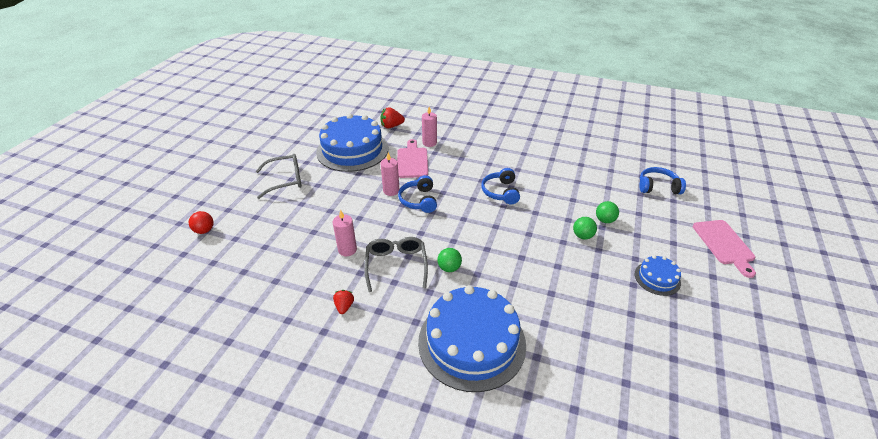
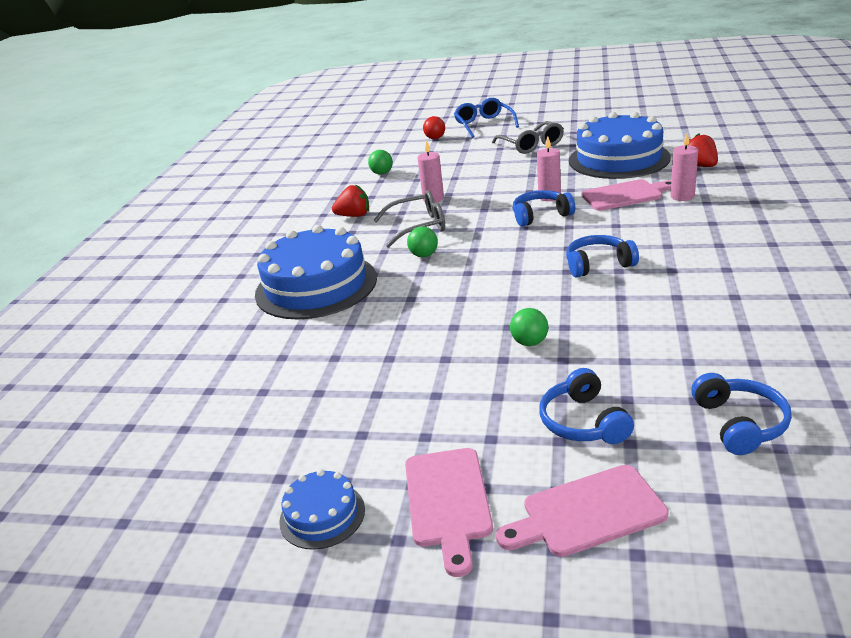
camera: 85 degrees right, 10 degrees down
red strawberry [333,290,354,314] -> red strawberry [332,184,369,217], size x1.51
green ball [596,201,619,223] -> green ball moved to [368,150,393,174]
blue cake [635,255,681,296] -> blue cake moved to [279,469,365,550]
none -> pink cutting board [405,448,493,577]
none -> blue glasses [454,98,519,138]
none -> blue headphones [539,368,634,444]

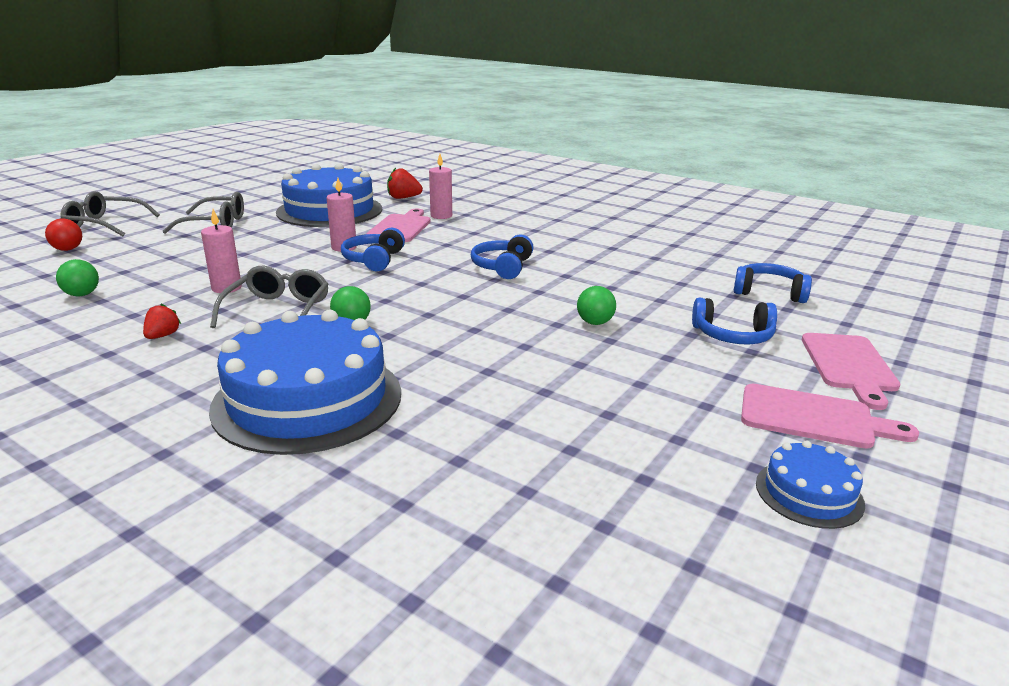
camera: 70 degrees left, 5 degrees down
red strawberry [332,184,369,217] -> red strawberry [143,304,181,339], size x0.66
blue glasses [454,98,519,138] -> grey glasses [60,191,160,236]

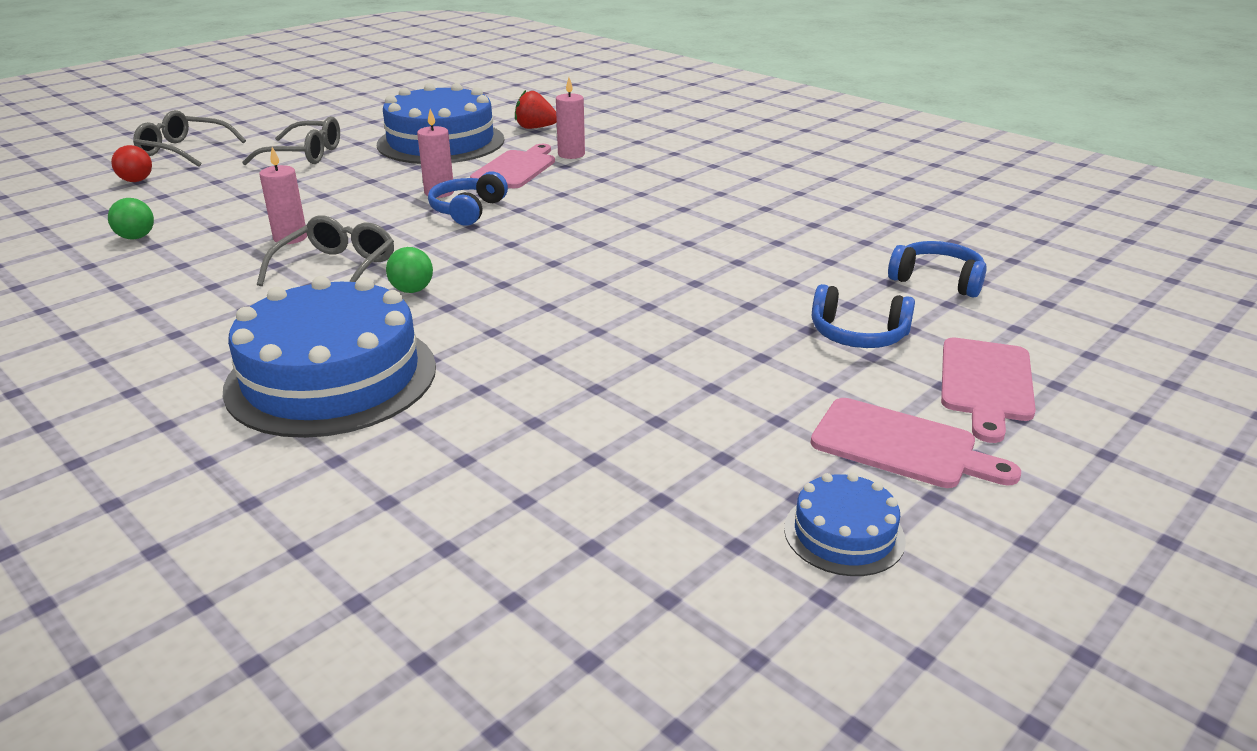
camera: 10 degrees right, 5 degrees up
red strawberry [143,304,181,339] -> none
blue headphones [471,235,533,279] -> none
green ball [577,286,616,325] -> none

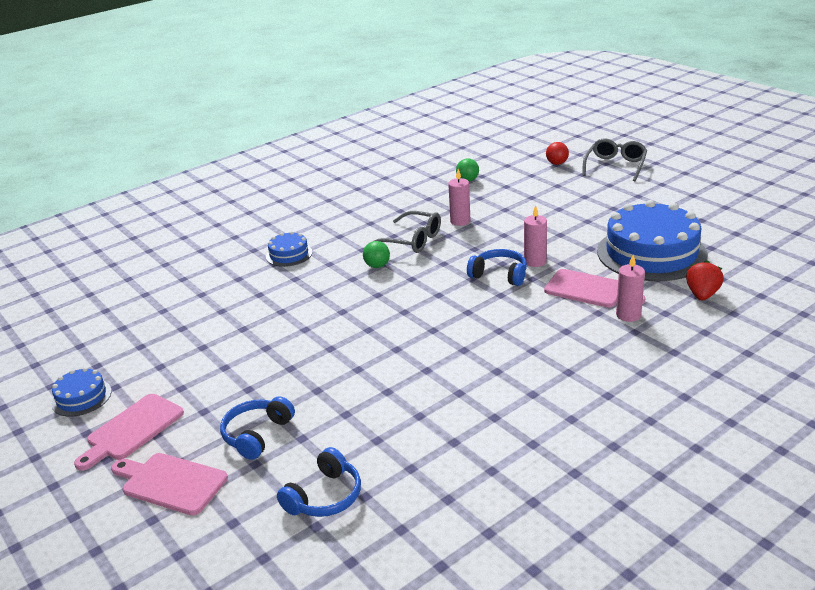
camera: 100 degrees right, 0 degrees up
blue cake [223,276,436,438] -> blue cake [266,231,312,267], size x0.46
grey glasses [242,116,340,165] -> none

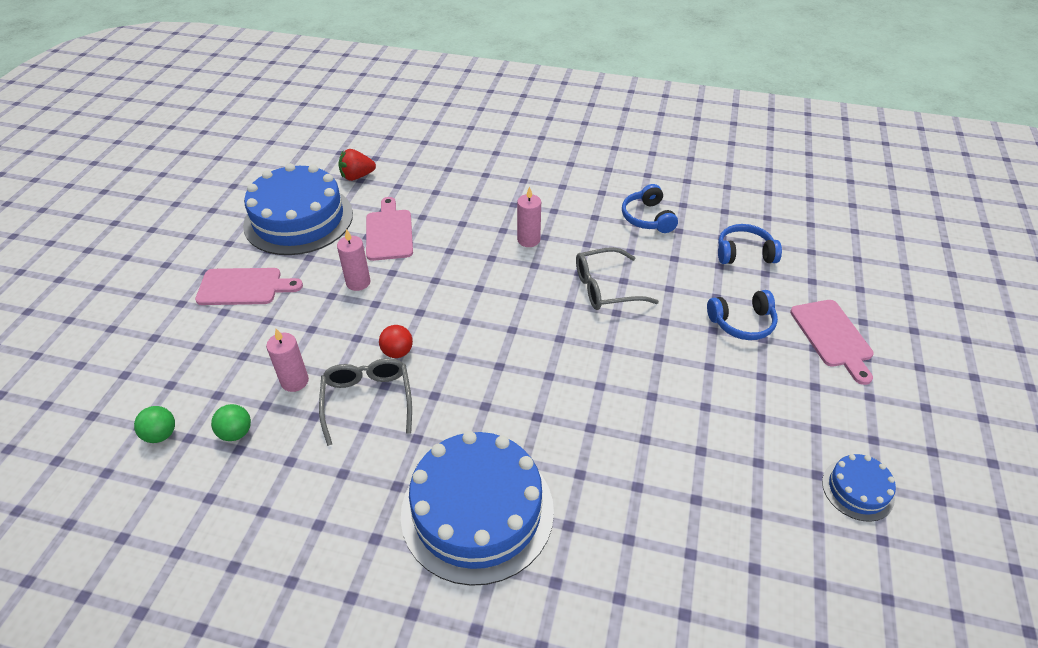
camera: 130 degrees left, 15 degrees up
pink cutting board [74,394,184,471] -> pink cutting board moved to [195,268,303,305]
blue cake [266,231,312,267] -> blue cake [401,431,554,586], size x2.17
green ball [363,241,390,268] -> green ball moved to [211,404,251,441]
blue headphones [467,249,527,286] -> blue headphones moved to [622,184,678,233]
red ball [546,142,569,165] -> red ball moved to [379,325,413,358]
grey glasses [582,138,647,181] -> grey glasses moved to [576,247,659,310]
pink candle [616,255,645,322] -> pink candle moved to [517,186,541,247]

